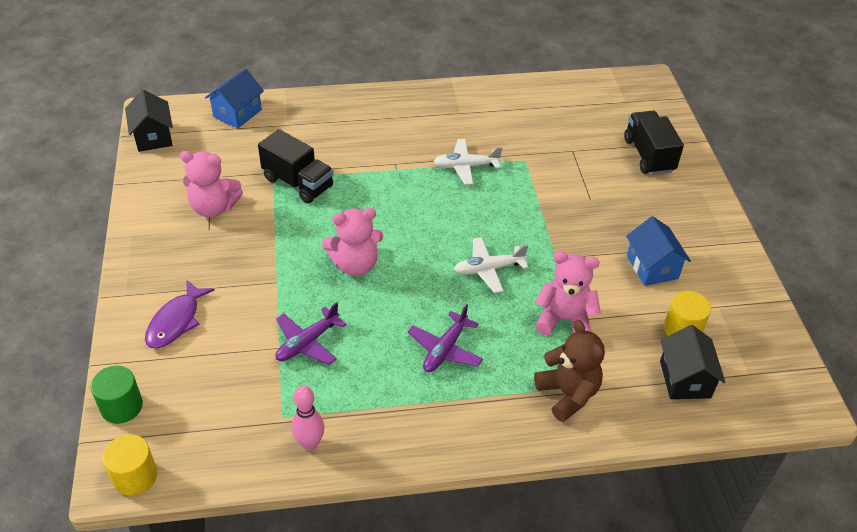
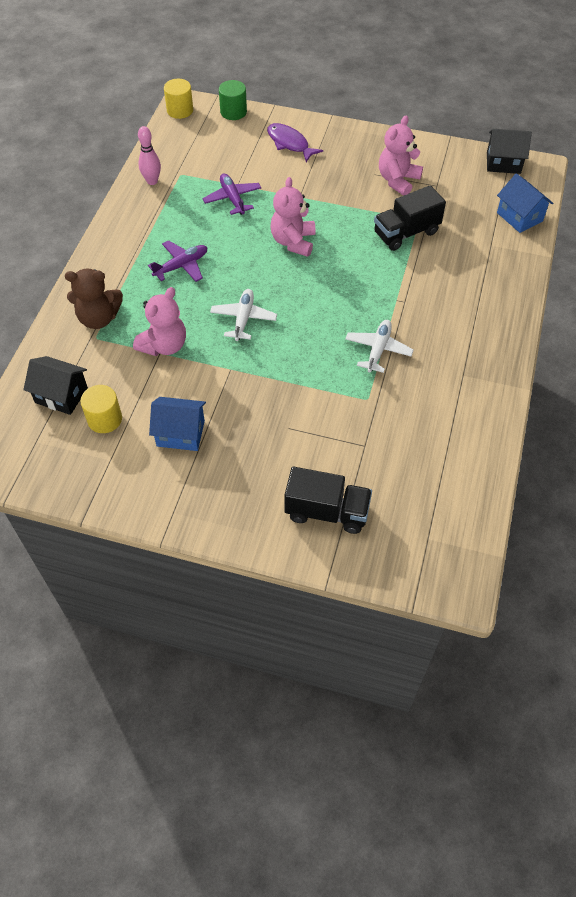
camera: 115 degrees right, 10 degrees up
purple plane [408,304,483,372] -> purple plane turned 90 degrees clockwise [148,240,207,282]

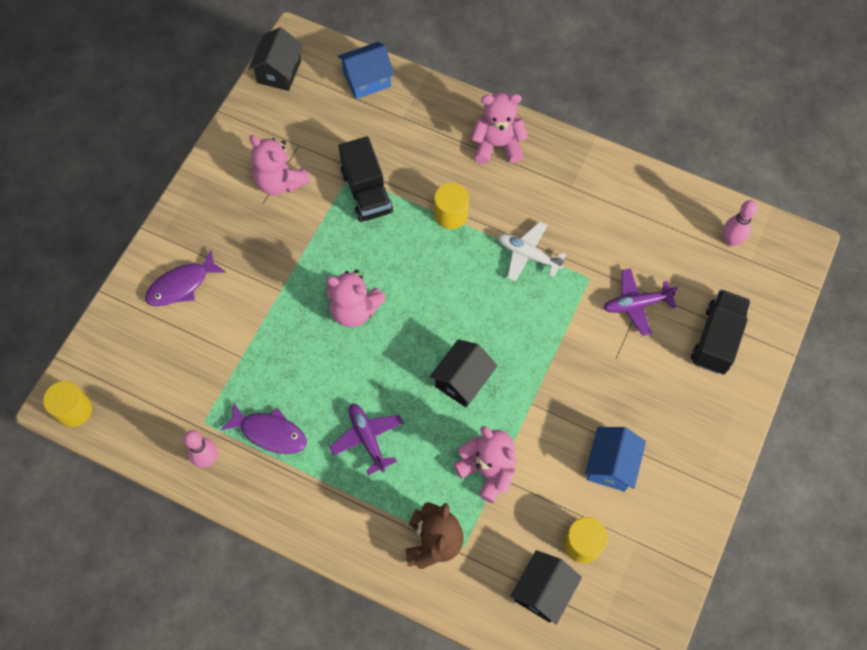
camera: 80 degrees left, 10 degrees up
purple plane [202,173,261,215] -> purple plane moved to [603,268,678,336]
white plane [210,289,277,341] -> black house [430,339,498,407]
green cylinder [219,80,247,120] -> none
none -> purple fish [220,401,307,454]
none -> yellow cylinder [434,183,469,229]
none -> pink teddy bear [471,92,528,164]
none -> pink bowling pin [723,200,758,247]

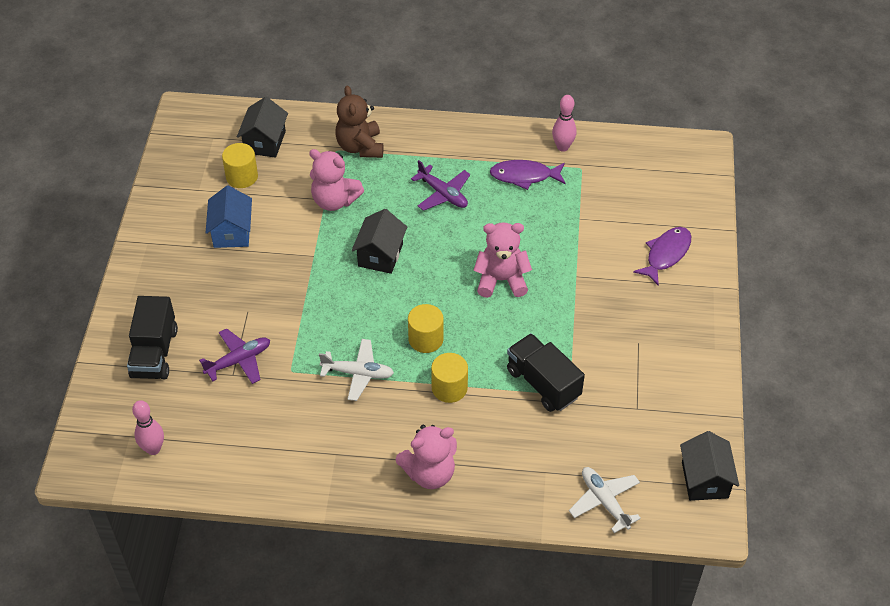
camera: 160 degrees right, 15 degrees down
yellow cylinder [43,381,92,427] -> yellow cylinder moved to [408,304,444,353]
pink teddy bear [249,135,311,195] -> none
blue house [338,42,394,99] -> white plane [569,467,641,533]

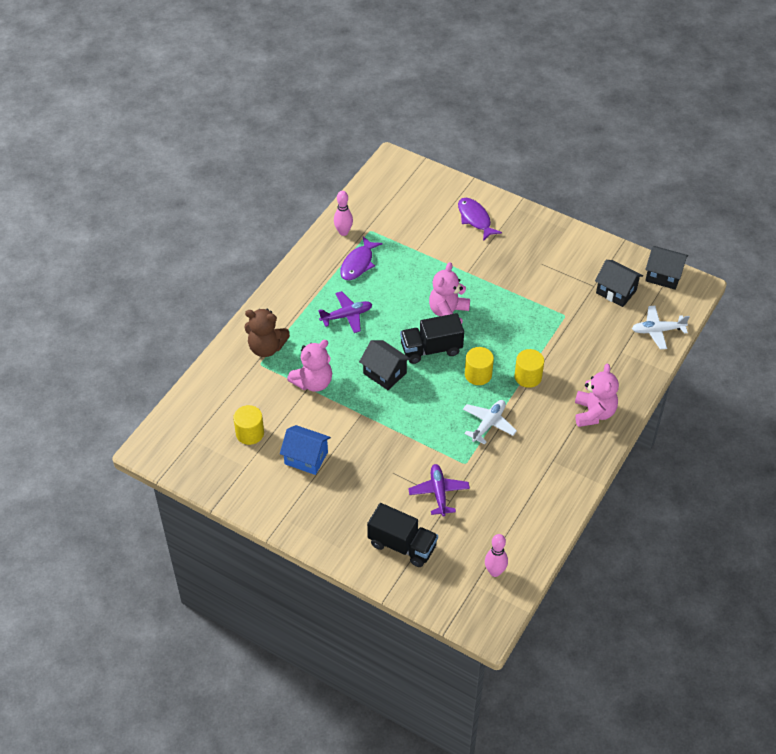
camera: 65 degrees left, 0 degrees up
black house [237,97,288,158] -> black house moved to [595,260,643,307]
black truck [507,333,585,412] -> black truck moved to [400,313,464,364]

